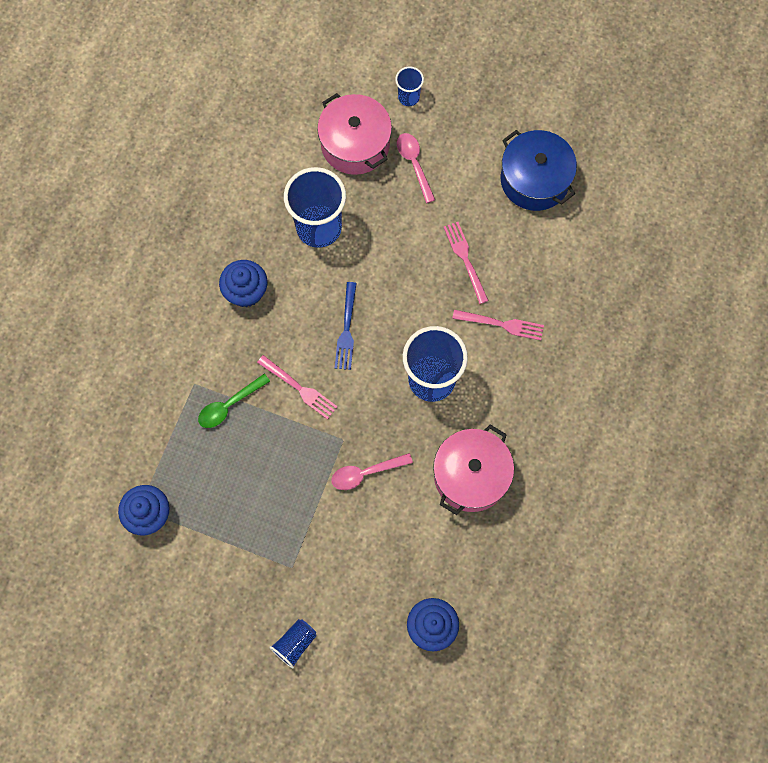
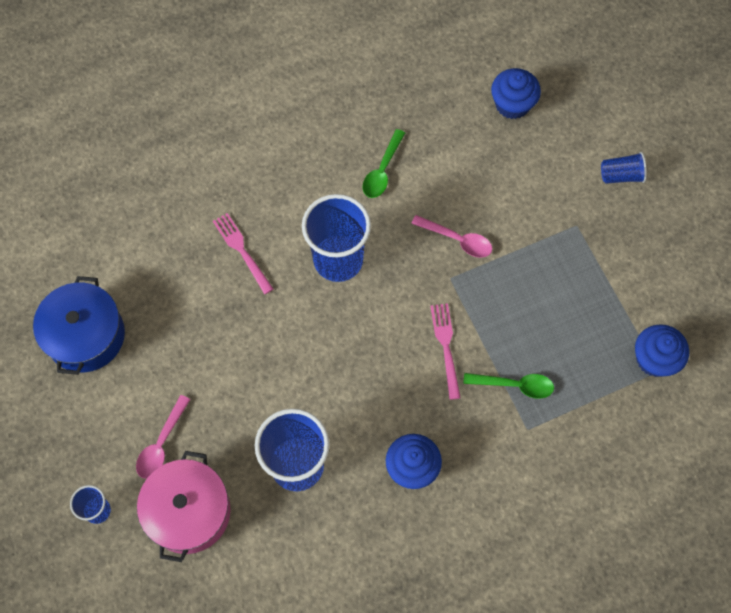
camera: 135 degrees left, 5 degrees down
blue fork [335,282,357,370] -> none
pink pot [433,425,514,515] -> green spoon [363,129,405,198]
pink fork [444,222,489,304] -> none

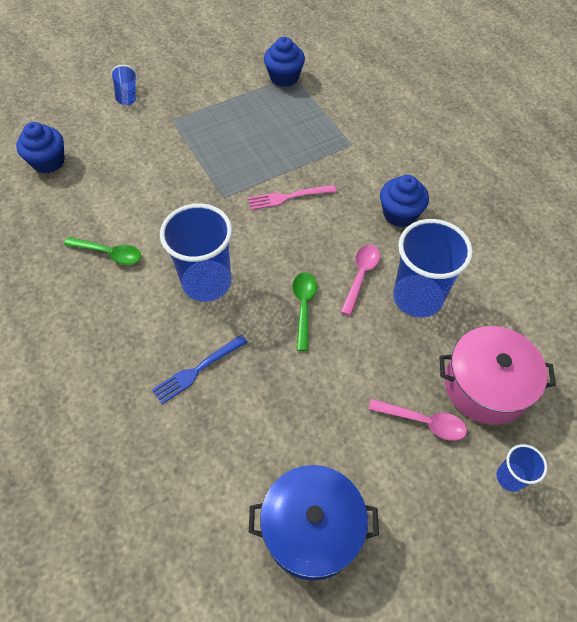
camera: 95 degrees left, 10 degrees down
pink fork [213,213,273,294] -> blue fork [152,335,248,404]
pink spoon [411,215,492,258] -> pink spoon moved to [341,245,380,316]
green spoon [463,373,554,399] -> green spoon moved to [293,272,317,351]

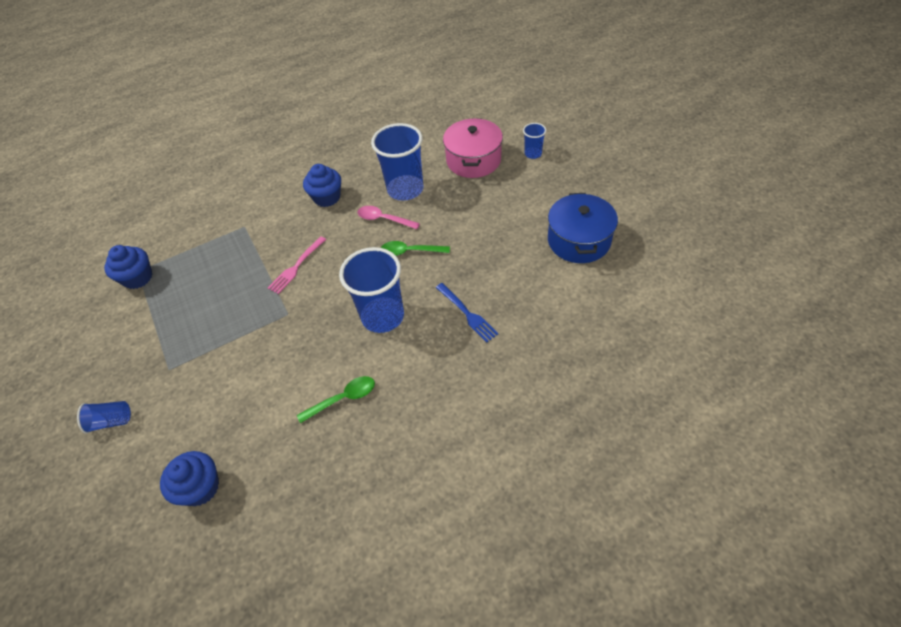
camera: 85 degrees left, 5 degrees down
green spoon [64,237,141,265] -> green spoon turned 45 degrees clockwise [297,376,375,423]
pink fork [248,185,336,210] -> pink fork turned 45 degrees clockwise [268,236,326,294]
pink spoon [369,399,467,441] -> none

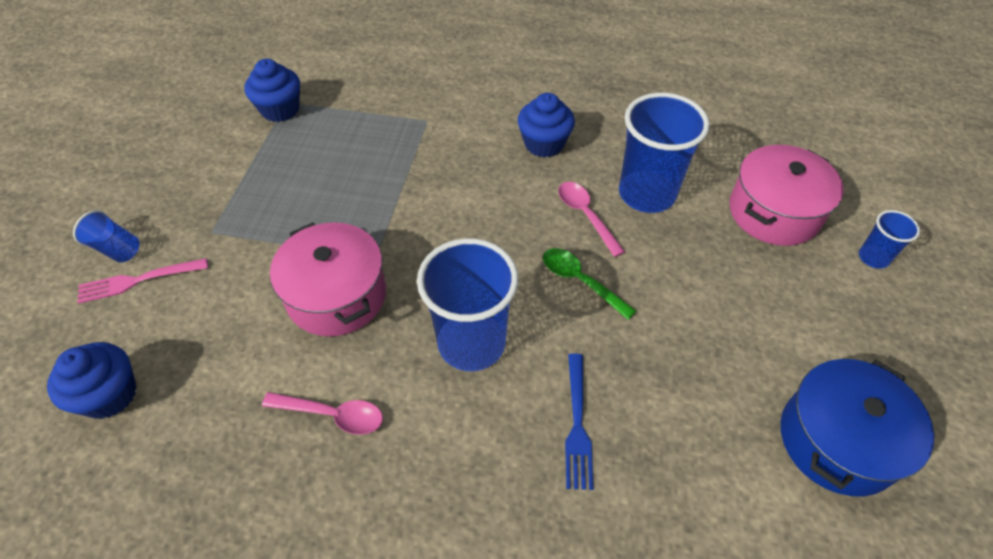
camera: 35 degrees right, 0 degrees up
pink fork [268,236,326,294] -> pink fork moved to [77,258,208,304]
green spoon [297,376,375,423] -> pink spoon [262,392,383,435]
none -> pink pot [270,222,386,336]

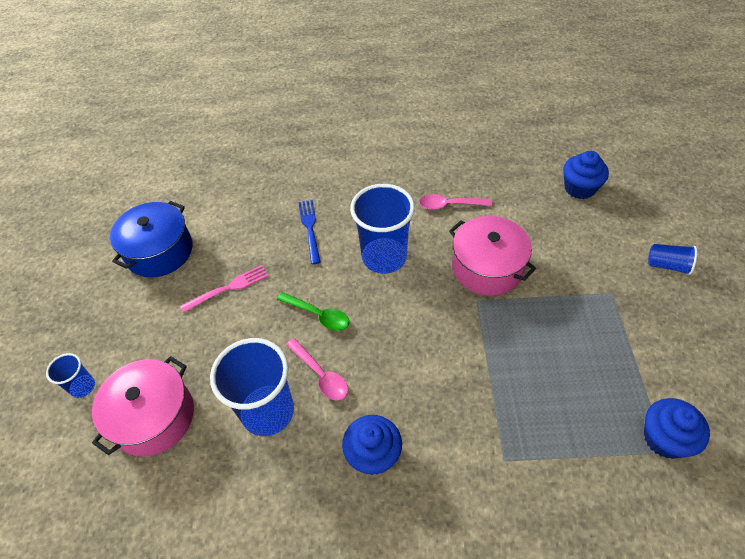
camera: 170 degrees right, 0 degrees up
pink fork [77,258,208,304] -> pink fork moved to [180,265,268,313]

